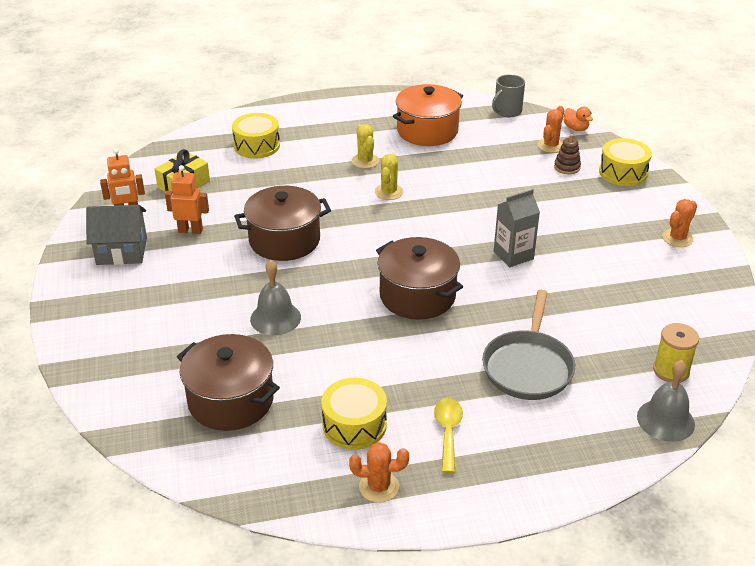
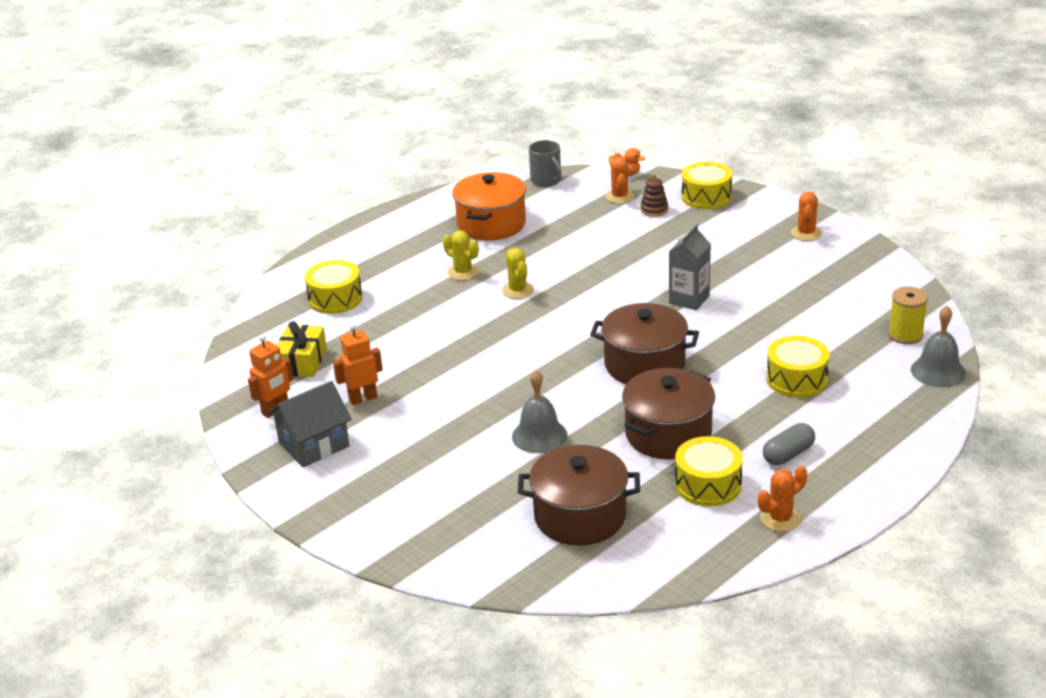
camera: 30 degrees left, 5 degrees down
brown pot [234,186,331,261] -> brown pot moved to [622,368,715,459]
yellow spoon [434,398,463,473] -> grey capsule [763,423,815,465]
grey pan [482,290,575,400] -> yellow drum [766,336,830,398]
grey mug [492,74,525,117] -> grey mug turned 45 degrees counterclockwise [529,140,561,187]

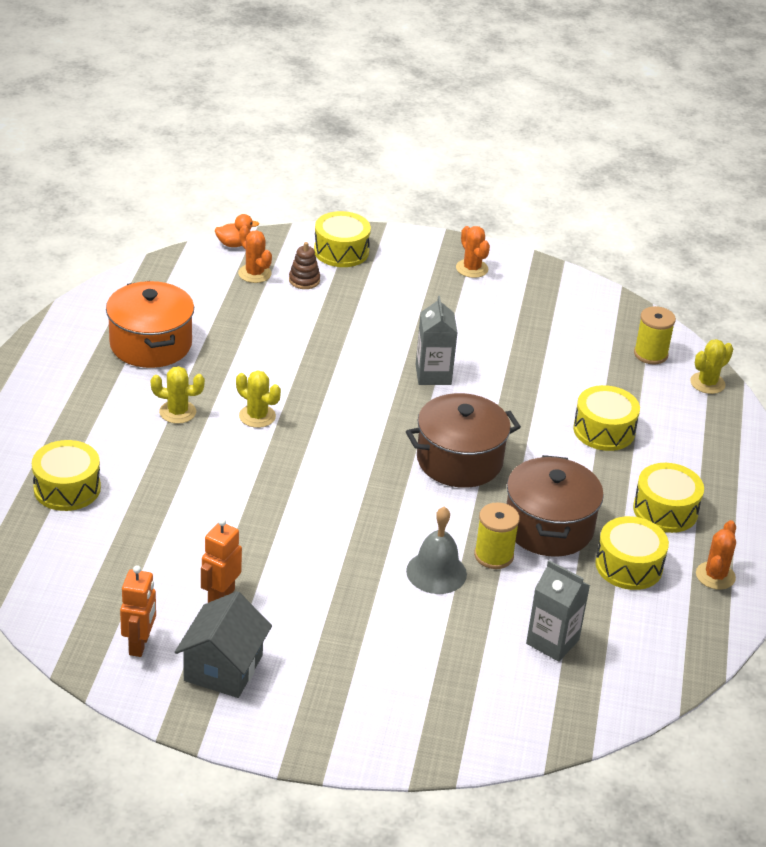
camera: 40 degrees left, 5 degrees up
yellow gift [277,321,327,377] -> none
brown pot [518,445,640,546] -> grey carton [526,560,590,662]
grey mug [529,140,561,187] -> none
grey capsule [763,423,815,465] -> yellow drum [633,463,704,533]
grey bell [911,306,966,387] -> yellow cactus [690,339,733,394]
none -> yellow spool [474,502,520,569]

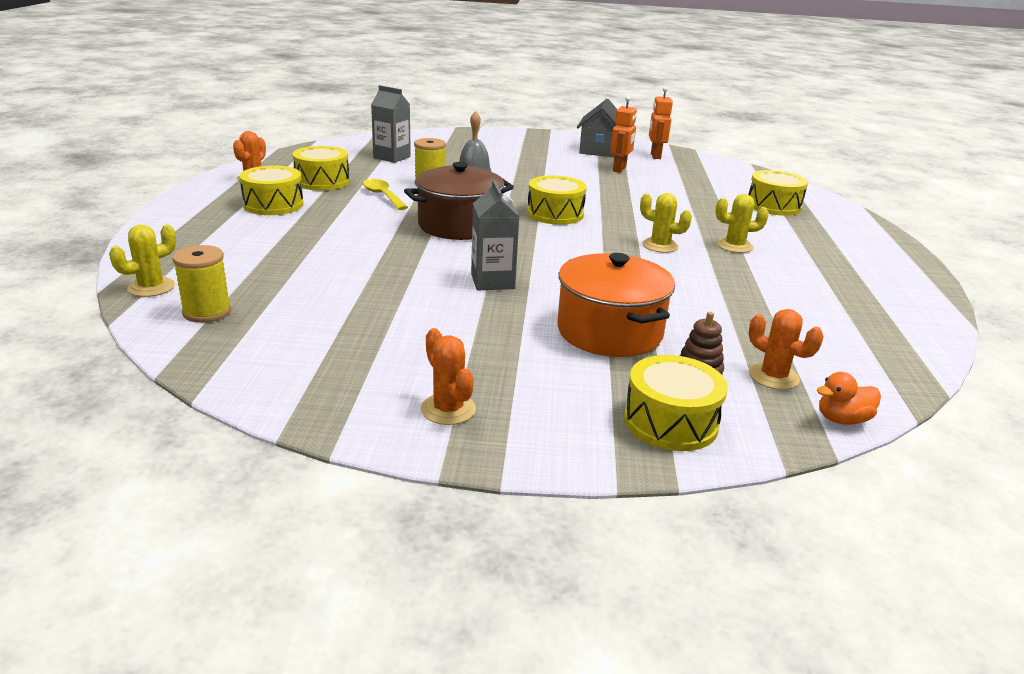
camera: 175 degrees right, 10 degrees down
orange pot [106,281,194,368] -> orange pot moved to [557,253,675,357]
brown pot [507,455,604,557] -> yellow spoon [363,179,408,210]
yellow drum [573,385,640,451] -> yellow drum moved to [527,175,587,225]

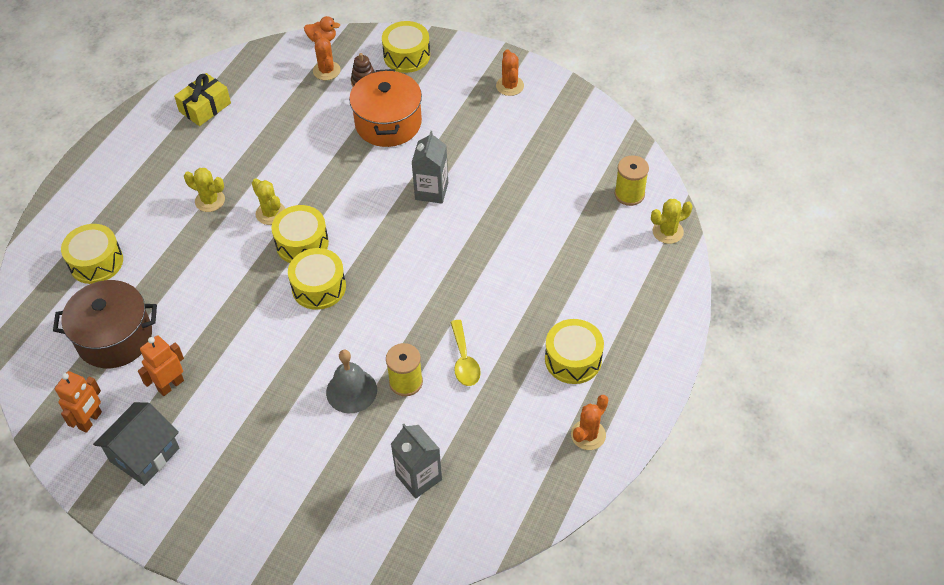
camera: 155 degrees left, 25 degrees up
yellow drum [292,146,350,191] -> yellow drum moved to [271,205,329,263]
brown pot [404,162,514,240] -> brown pot moved to [53,280,157,368]
none -> yellow gift [174,73,231,126]

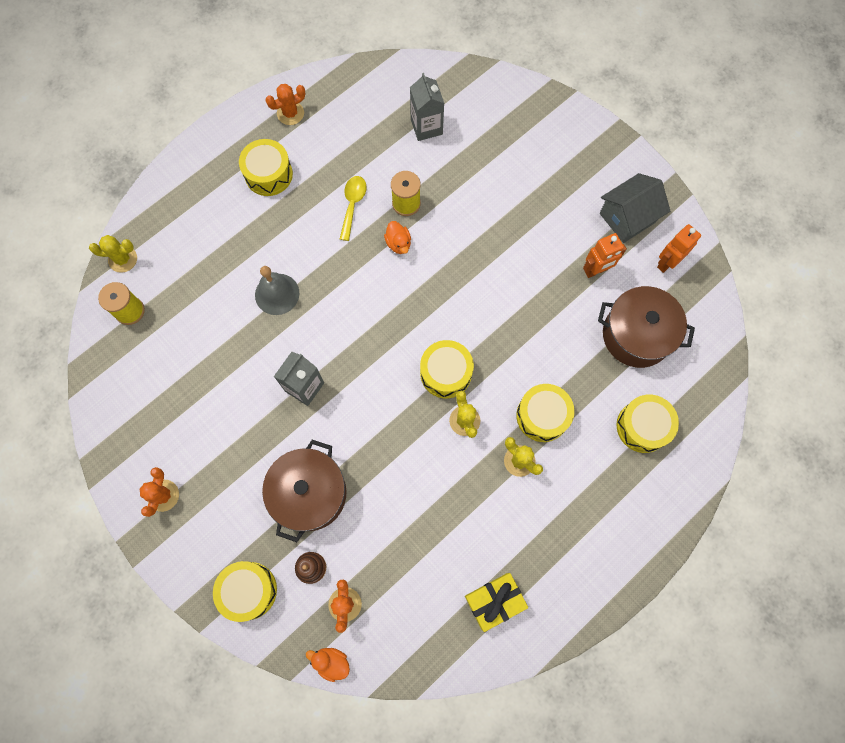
camera: 160 degrees left, 20 degrees up
yellow drum [288,248,346,310] -> yellow drum moved to [516,384,575,442]
grey bell [326,350,377,413] -> grey bell moved to [255,266,299,315]
orange pot [349,69,422,147] -> brown pot [262,440,346,542]
none -> orange duck [384,221,411,254]

